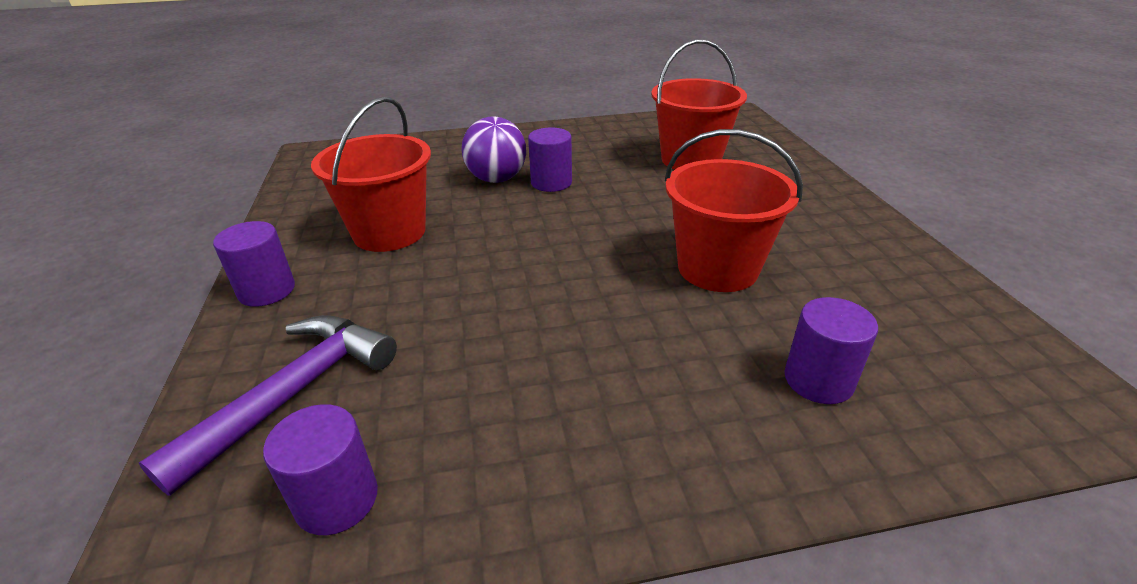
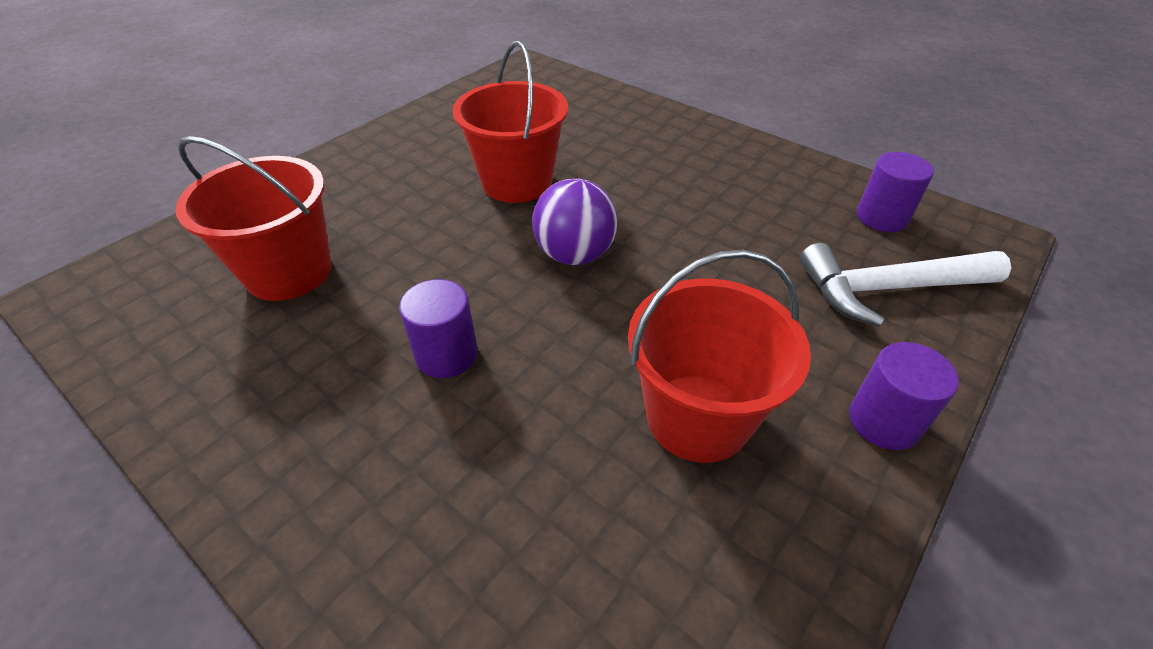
camera: 130 degrees left, 10 degrees up
purple hammer [139,315,397,496] -> white hammer [799,243,1011,327]
purple ball [461,116,526,183] -> purple ball moved to [532,178,617,265]
purple cylinder [784,297,878,404] -> none

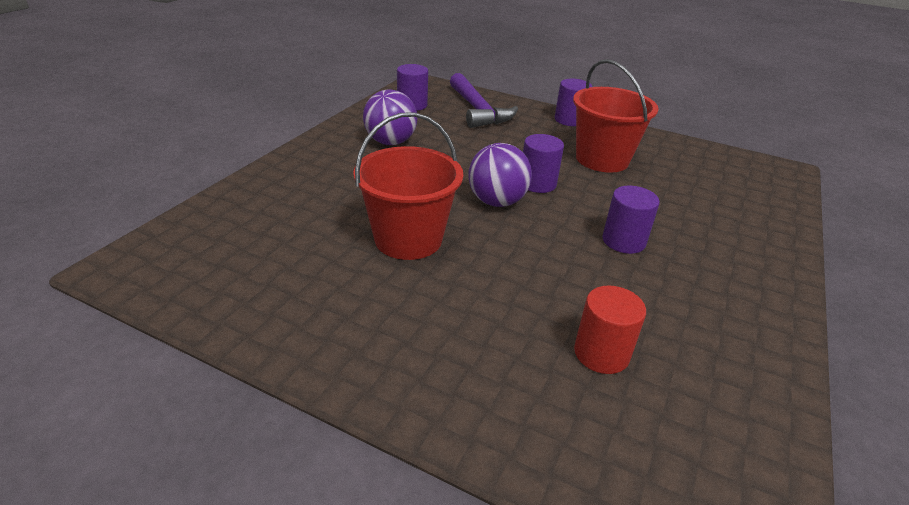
camera: 105 degrees left, 10 degrees down
red bucket [175,136,331,301] -> red cylinder [574,286,646,374]
white hammer [799,243,1011,327] -> purple hammer [450,73,518,128]
none -> purple ball [363,89,417,145]
none -> purple cylinder [523,134,564,193]

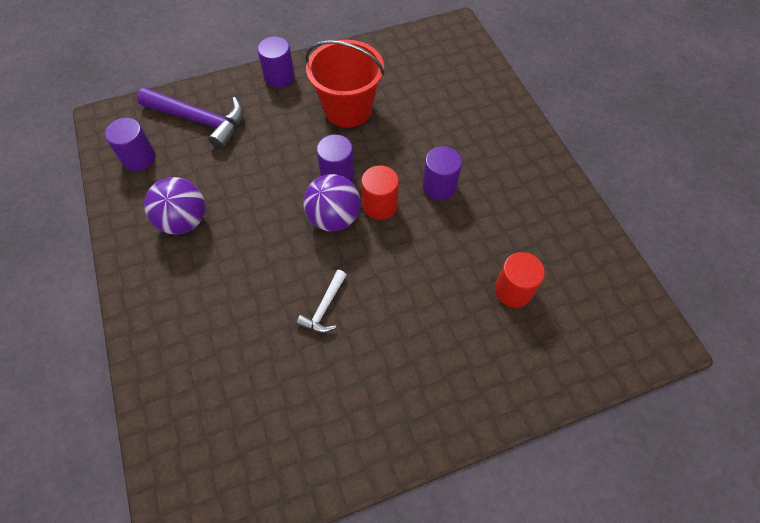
camera: 45 degrees left, 25 degrees up
red bucket [353,112,463,260] -> white hammer [296,270,346,333]
none -> red cylinder [361,165,399,220]

